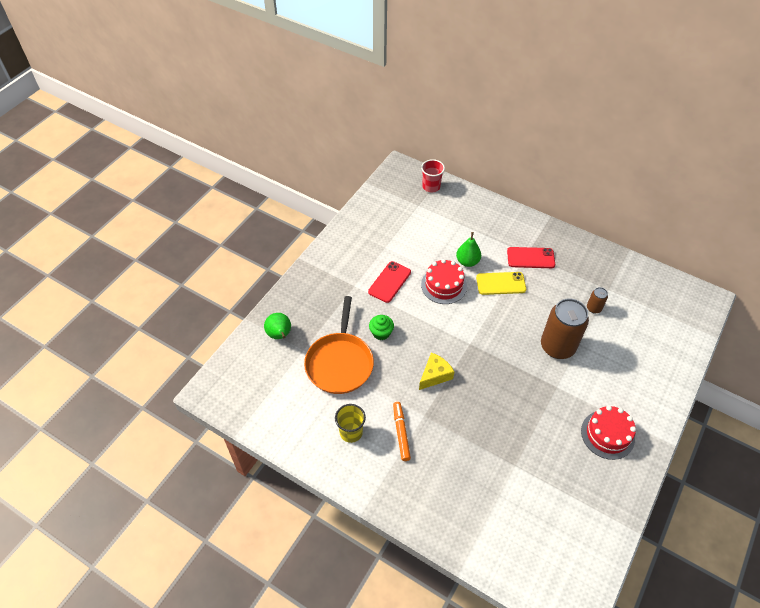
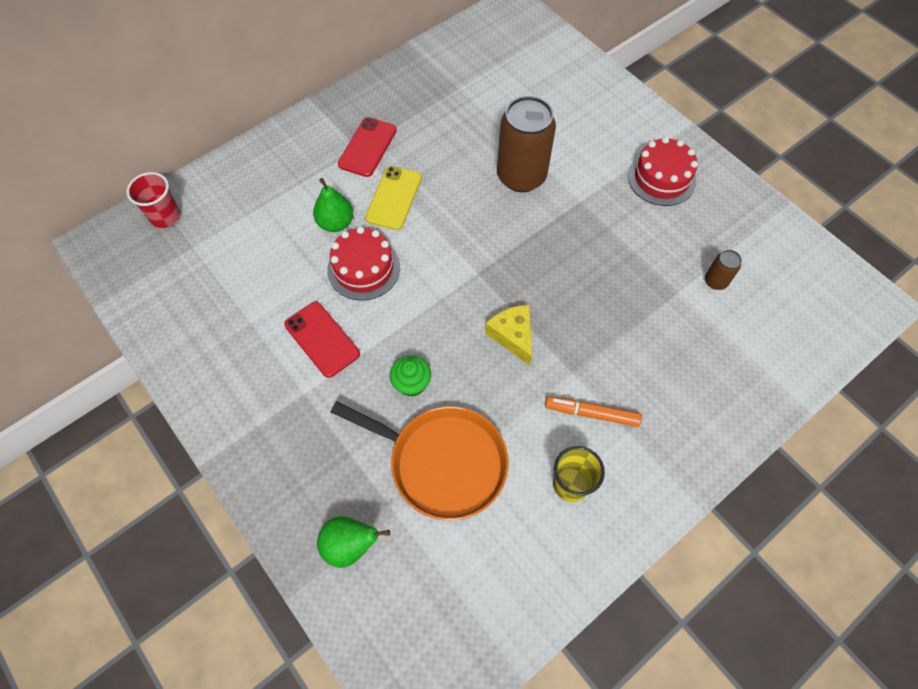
camera: 70 degrees left, 10 degrees up
brown can [587,287,608,314] -> brown can moved to [705,250,742,290]

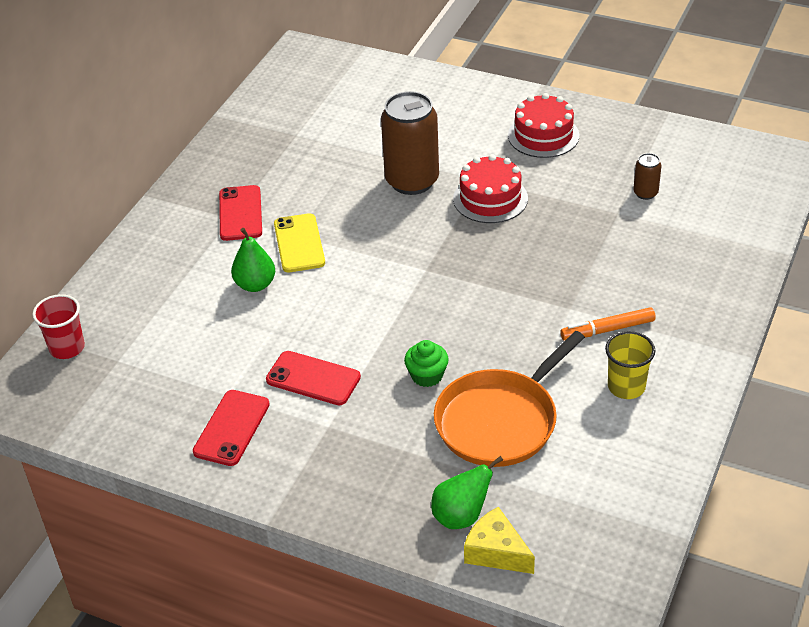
camera: 25 degrees left, 20 degrees down
red cake [327,226,400,301] -> red cake moved to [453,154,528,223]
orange pan [331,401,509,521] -> orange pan turned 135 degrees clockwise [434,331,585,467]
yellow cheese [485,305,532,366] -> yellow cheese moved to [464,507,535,574]
none -> red phone [193,390,270,466]

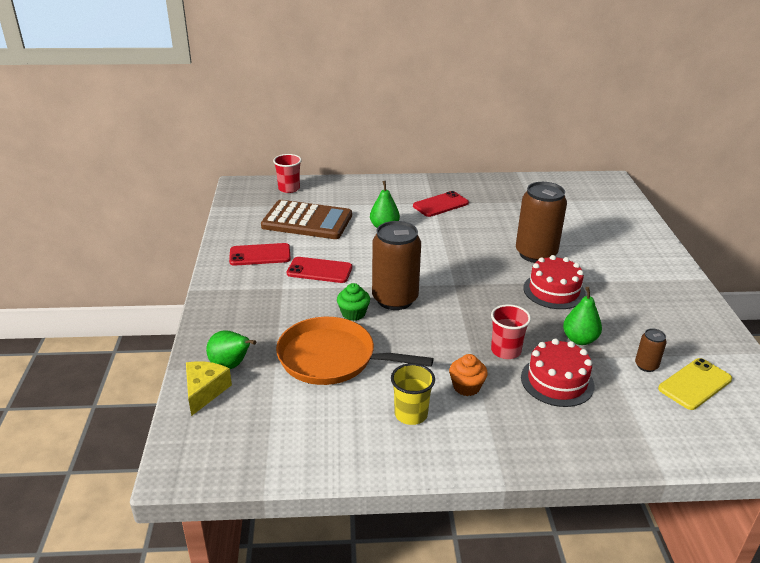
camera: 60 degrees right, 10 degrees down
red phone [266,351,361,405] -> red phone turned 75 degrees counterclockwise [287,257,352,283]
yellow phone [274,213,325,272] -> yellow phone moved to [658,358,732,410]
red cake [508,93,579,158] -> red cake moved to [521,339,594,407]
orange marker [560,307,656,341] -> orange cupcake [449,354,488,396]
none -> brown calculator [261,200,352,239]
none -> brown can [372,221,421,310]
none -> red cup [491,304,531,359]
none -> green pear [563,287,602,345]

